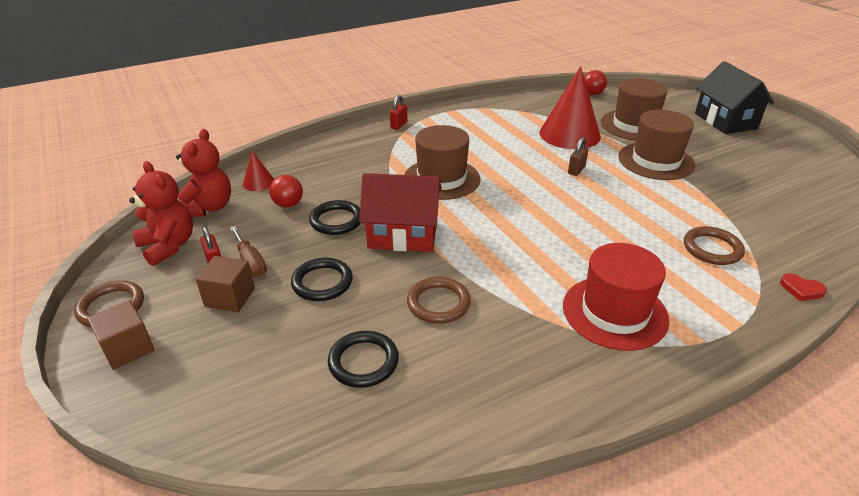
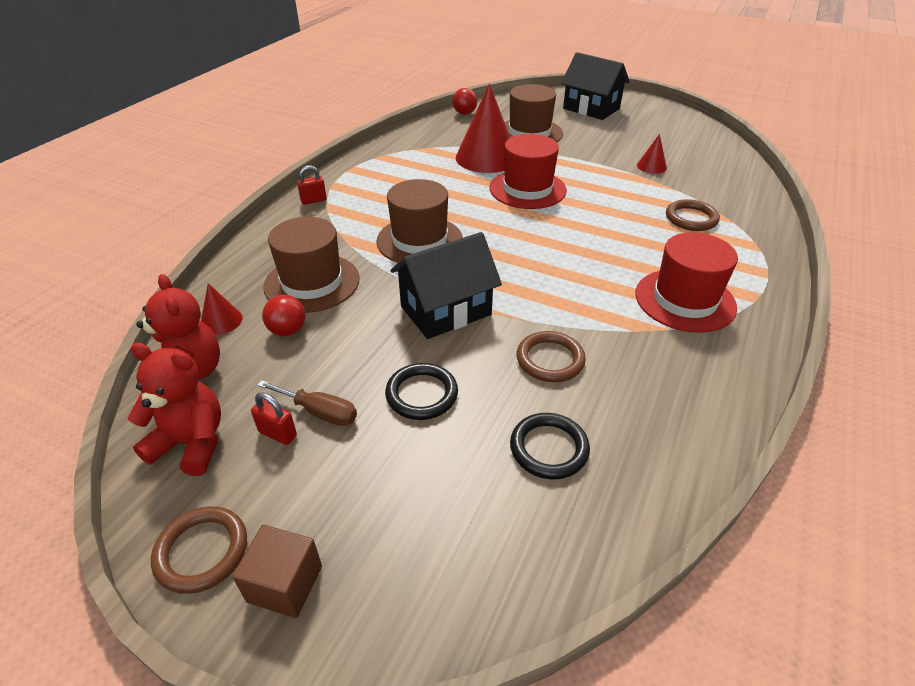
camera: 35 degrees left, 5 degrees up
brown cube [196,256,255,312] -> none
black ring [309,200,361,235] -> none
red house [359,173,442,252] -> black house [390,232,502,339]
red padlock [390,95,408,130] -> red padlock turned 75 degrees clockwise [297,165,327,205]
brown padlock [568,137,589,176] -> red hat [489,134,567,209]
brown hat [618,109,695,180] -> brown hat moved to [263,217,360,313]
red heart [780,273,827,301] -> none
none -> red cone [637,134,667,174]

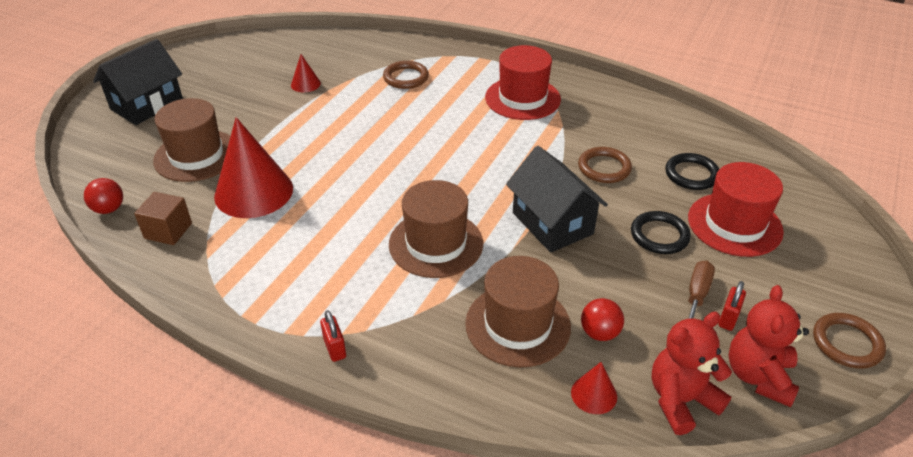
camera: 90 degrees left, 0 degrees up
brown cube [232,525,322,618] -> brown cube moved to [134,192,192,245]
red hat [489,134,567,209] -> red hat moved to [688,162,784,257]

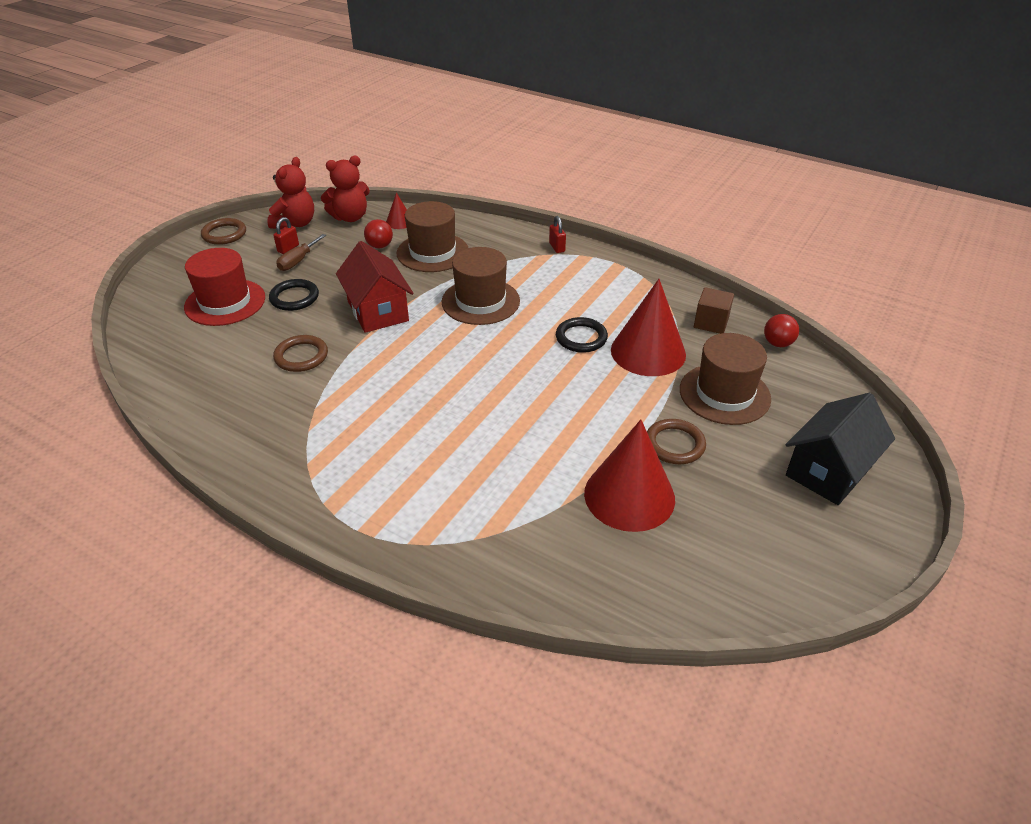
camera: 175 degrees left, 0 degrees up
red cone [291,54,321,92] -> red cone [584,420,675,532], size x2.19
brown ring [383,61,429,89] -> brown ring moved to [647,419,706,464]
red hat [485,45,561,120] -> none
black house [506,146,608,253] -> red house [336,241,413,333]
black ring [665,153,719,190] -> black ring moved to [556,317,608,353]

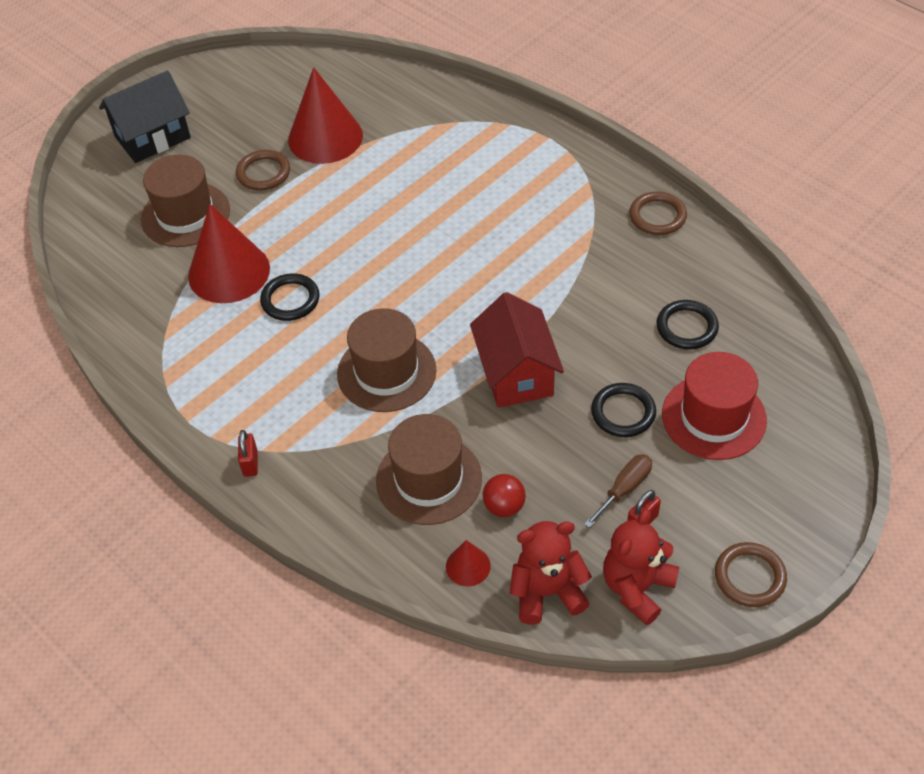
camera: 165 degrees left, 10 degrees up
brown ring [273,335,328,372] -> brown ring moved to [629,192,687,235]
brown cube [694,287,734,334] -> none
red ball [764,314,799,347] -> none
none -> black ring [657,300,719,350]

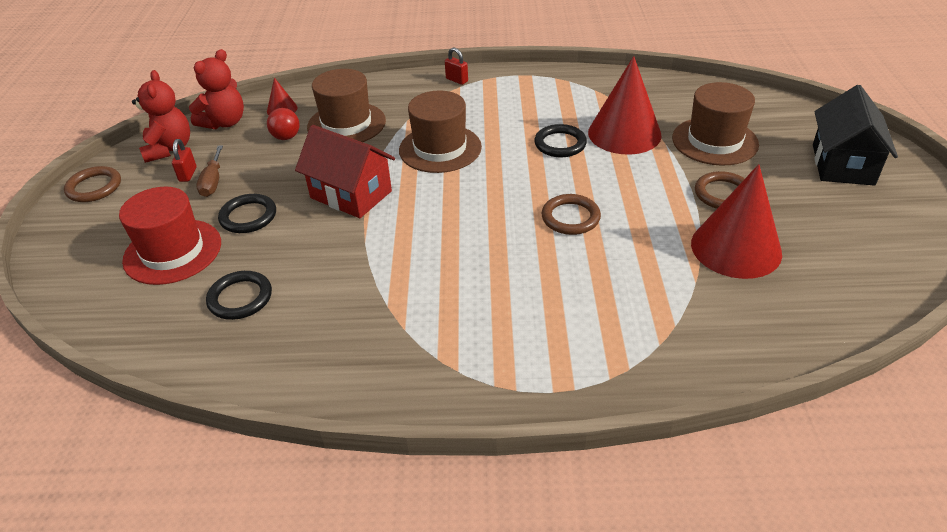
camera: 135 degrees right, 10 degrees down
brown ring [629,192,687,235] -> brown ring moved to [542,194,601,235]

